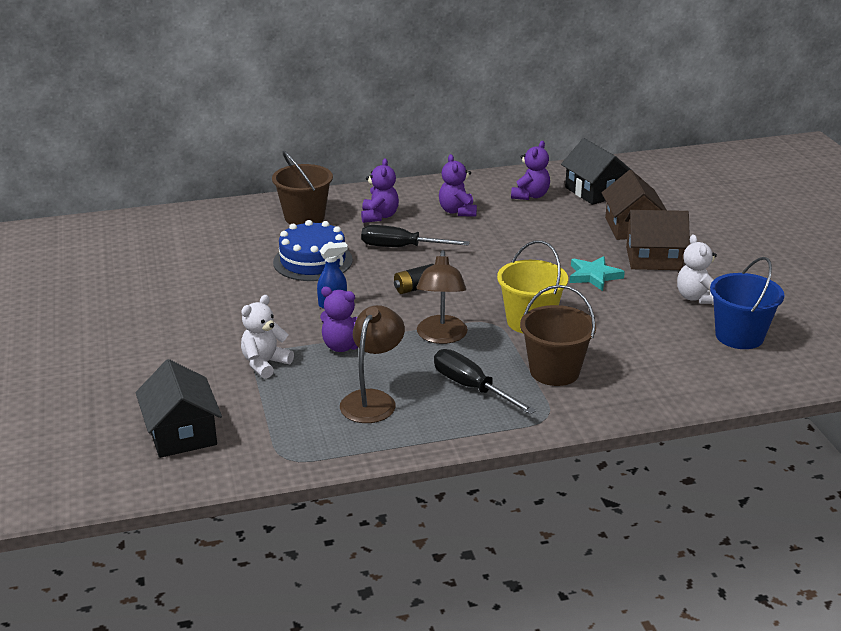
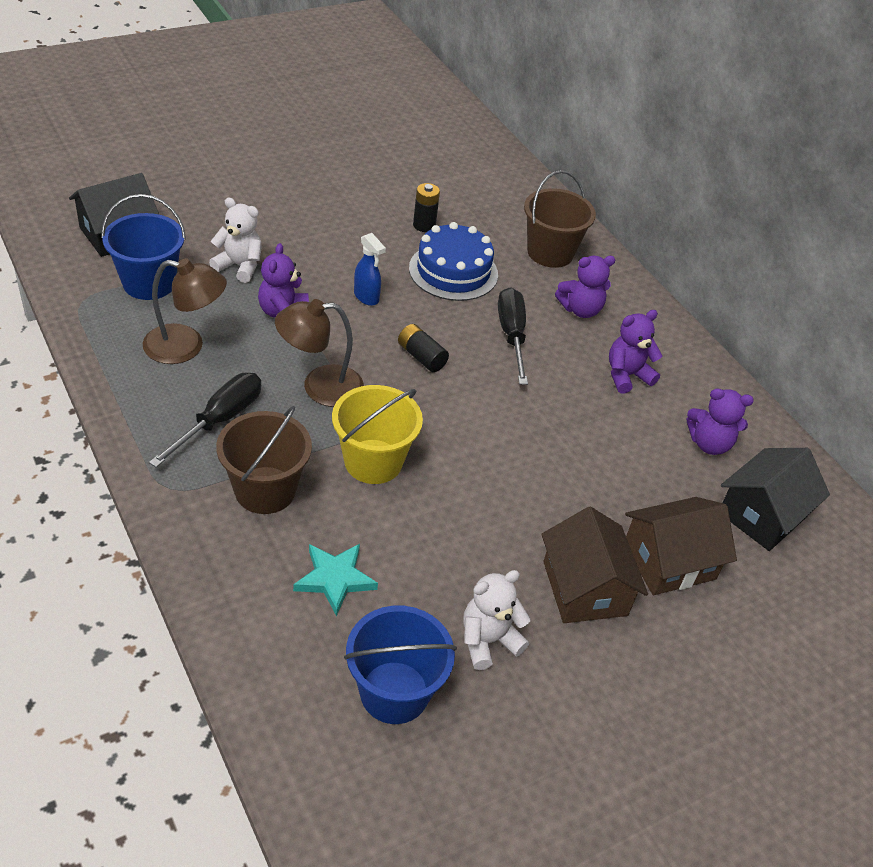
camera: 70 degrees right, 15 degrees up
turquoise star [569,256,625,291] -> turquoise star moved to [293,544,378,616]
none -> blue bucket [101,194,186,300]
none -> black battery [413,183,440,232]

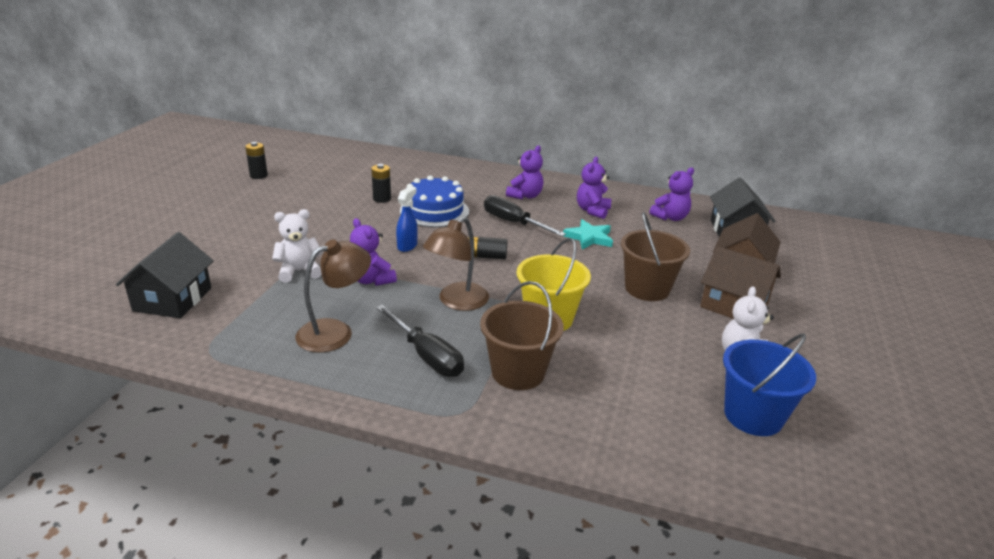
camera: 40 degrees left, 15 degrees down
blue bucket [101,194,186,300] -> none
black screwdriver [149,373,261,468] -> black screwdriver turned 150 degrees clockwise [376,305,464,377]
turquoise star [293,544,378,616] -> turquoise star moved to [563,219,613,250]
blue spray bottle [354,233,386,306] -> blue spray bottle turned 75 degrees counterclockwise [396,186,418,252]
brown bucket [524,170,596,268] -> brown bucket moved to [621,212,690,301]
none -> black battery [245,142,268,179]

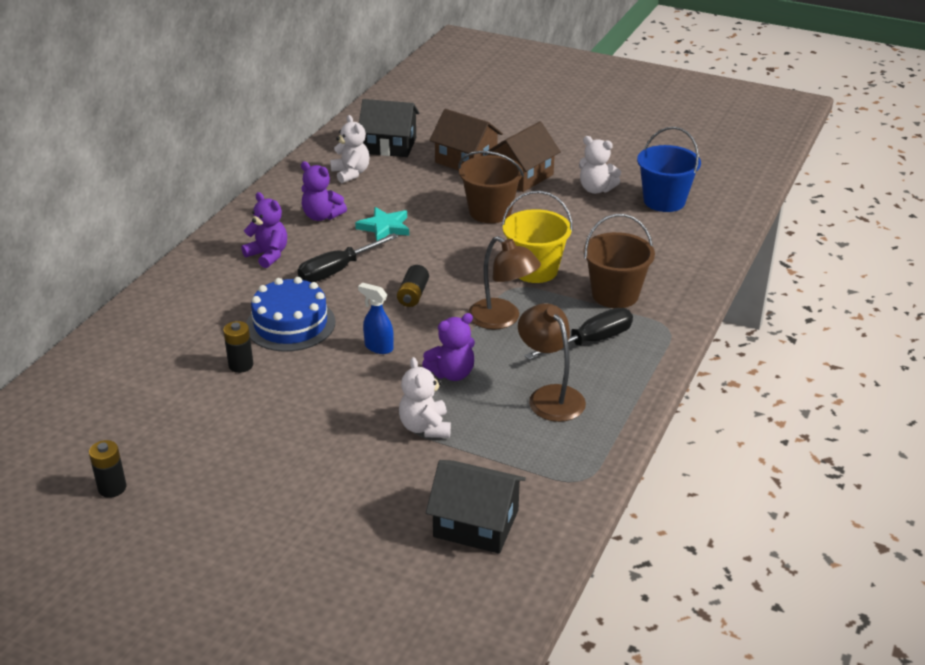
camera: 80 degrees left, 5 degrees up
purple teddy bear [649,168,694,221] -> white teddy bear [330,115,370,183]

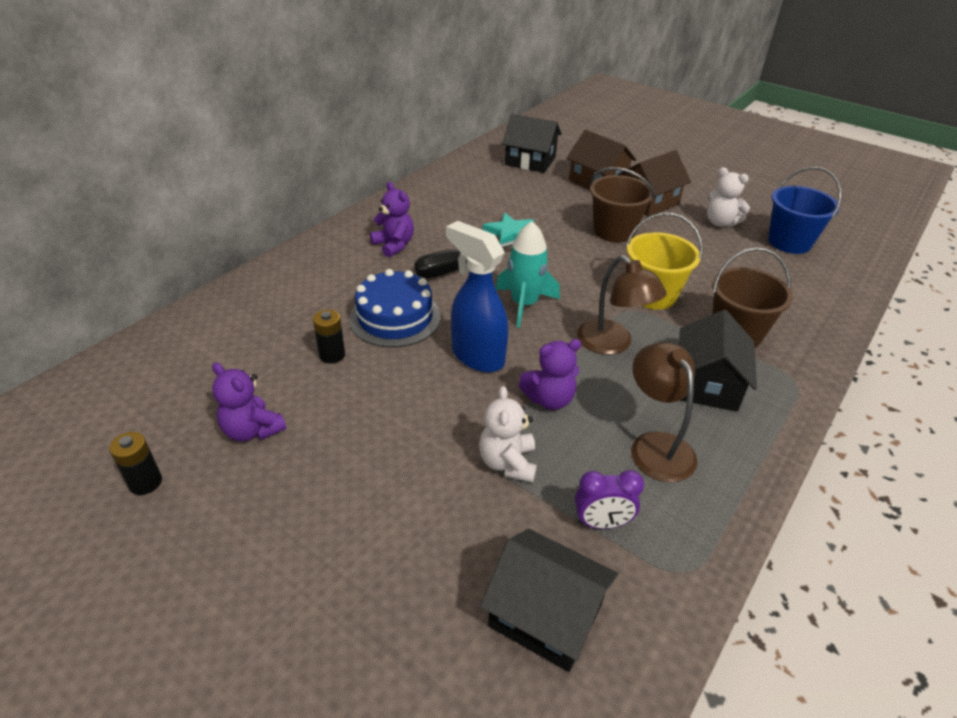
camera: 10 degrees right, 5 degrees up
purple teddy bear [301,161,347,221] -> purple teddy bear moved to [212,363,286,441]
white teddy bear [330,115,370,183] -> none
blue spray bottle [358,282,394,354] -> blue spray bottle [446,221,508,372], size x1.84
black battery [397,265,429,307] -> turquoise rocket [496,221,560,328]
black screwdriver [524,308,633,360] -> black house [679,310,757,412]
none -> purple clock [575,470,644,529]

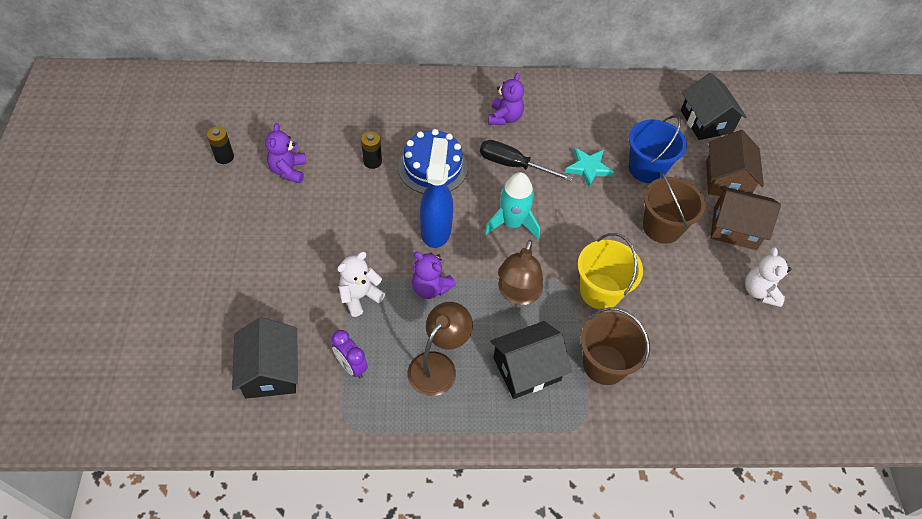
camera: 50 degrees right, 15 degrees up
blue bucket [768,167,841,254] -> blue bucket moved to [629,115,687,183]

